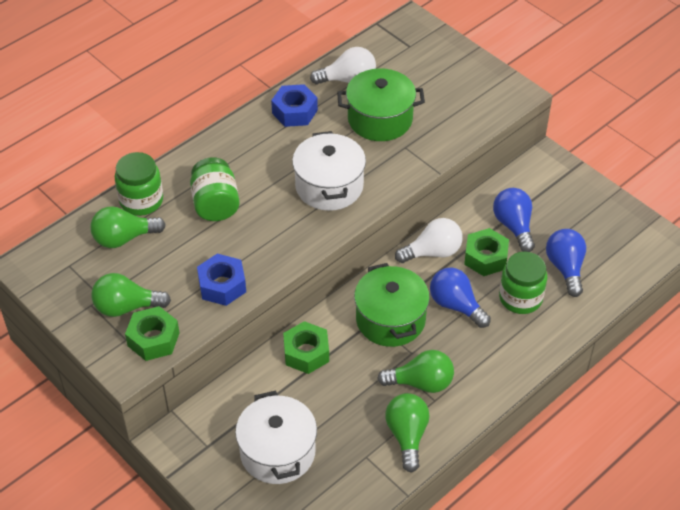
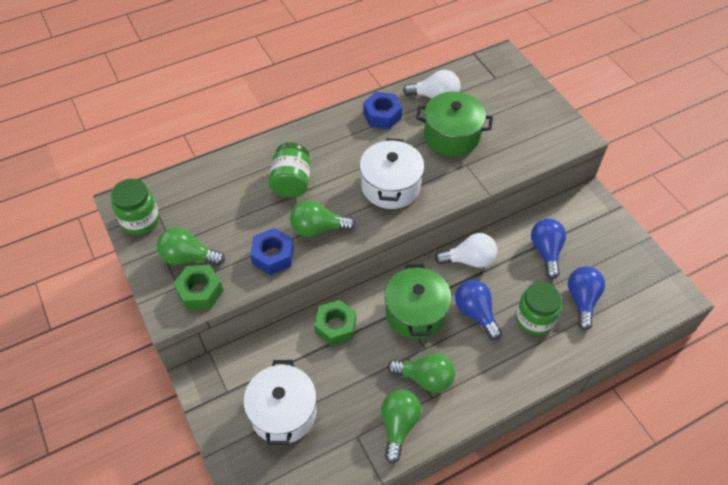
camera: 15 degrees right, 5 degrees up
green light bulb [90,206,166,248] -> green light bulb moved to [290,200,356,237]
green jar [115,152,163,216] -> green jar moved to [111,179,160,235]
green nut [464,228,509,276] -> none

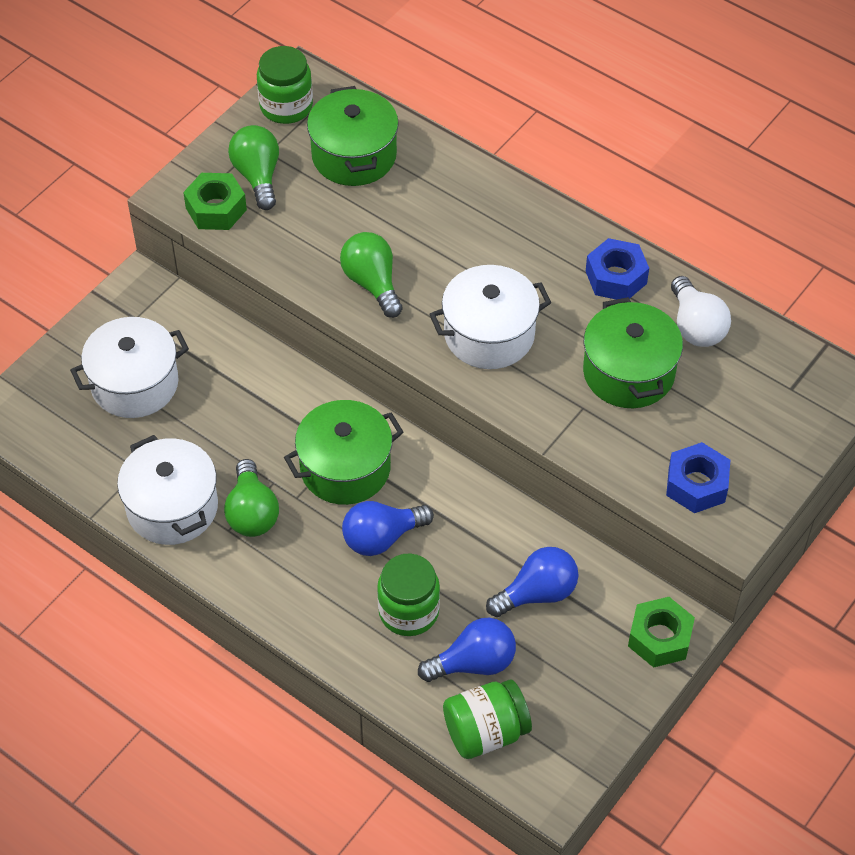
camera: 65 degrees right, 0 degrees up
blue nut [250,228,294,275] -> blue nut moved to [666,442,730,513]
green jar [269,142,310,198] -> green jar moved to [443,680,532,759]
green nut [314,300,356,346] -> green nut moved to [628,597,695,668]
green light bulb [381,389,421,464] -> white pot [117,435,218,545]
white light bulb [435,233,497,268] -> none
blue light bulb [455,280,502,340] -> blue light bulb turned 150 degrees counterclockwise [342,501,434,556]
none -> green pot [307,86,399,186]

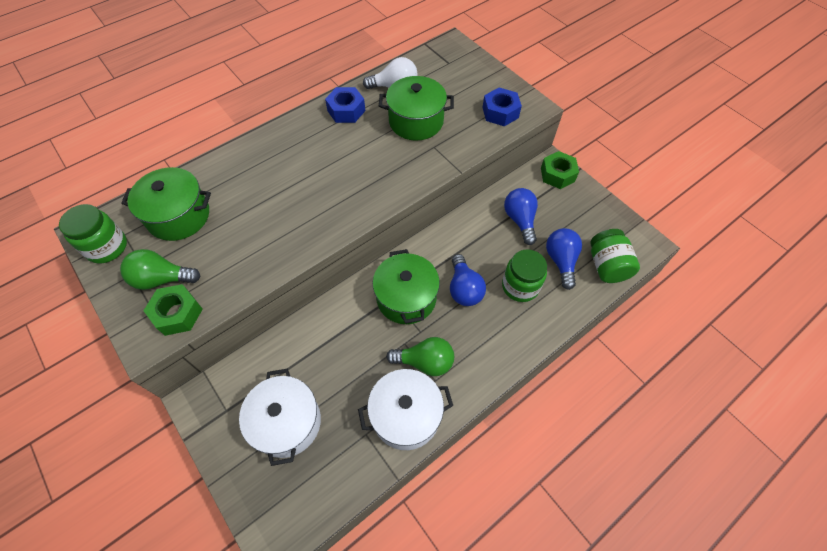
camera: 75 degrees left, 5 degrees up
green light bulb [340,232,403,318] -> none
white pot [429,265,551,369] -> none

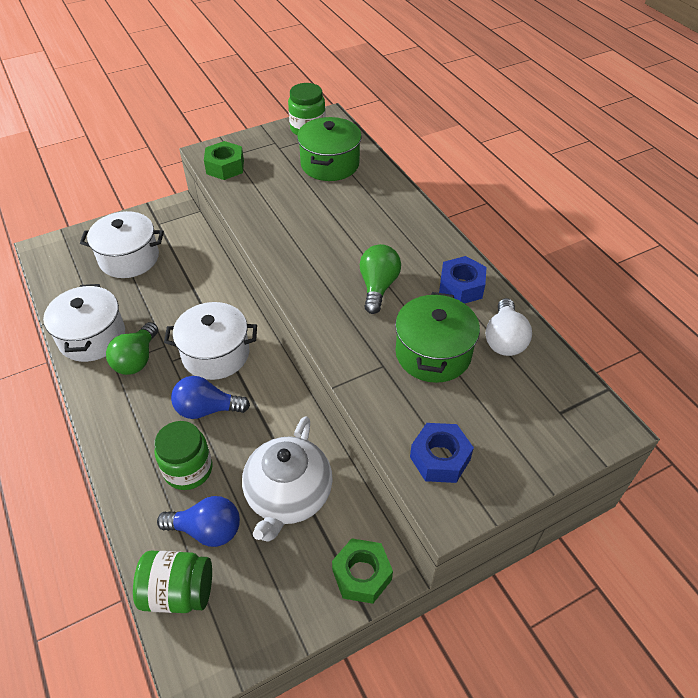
camera: 100 degrees right, 10 degrees down
green light bulb [120,249,201,290] -> green light bulb moved to [360,244,401,314]
green pot [373,249,440,324] -> white pot [164,302,257,380]
blue light bulb [504,188,538,245] -> white teapot [242,416,333,541]

